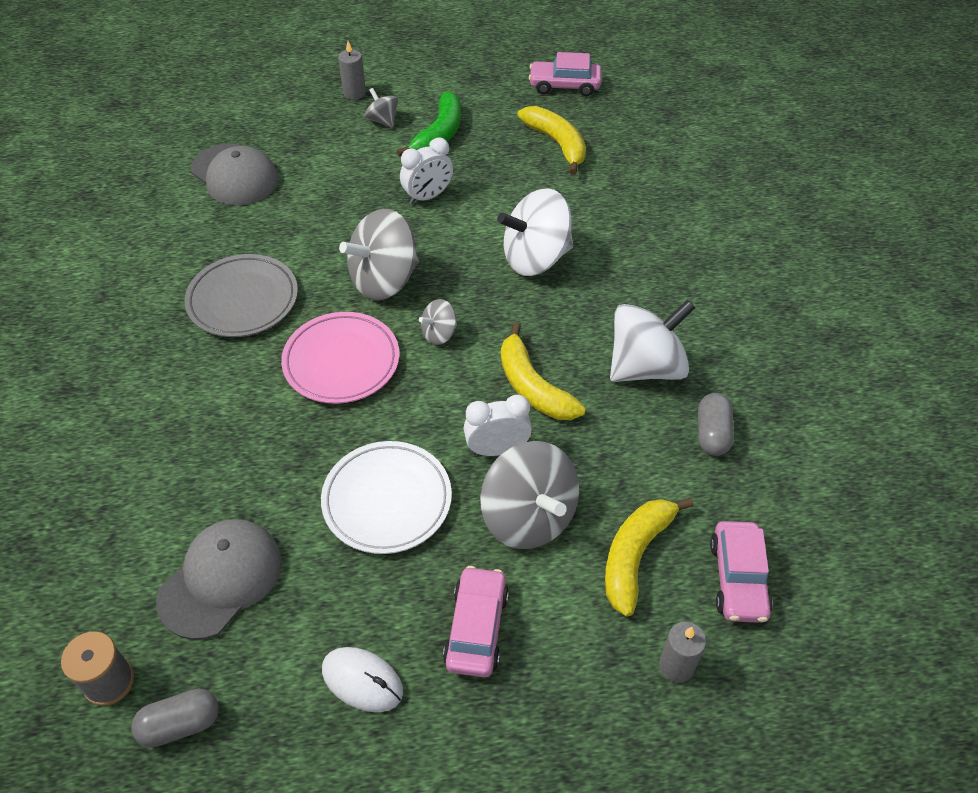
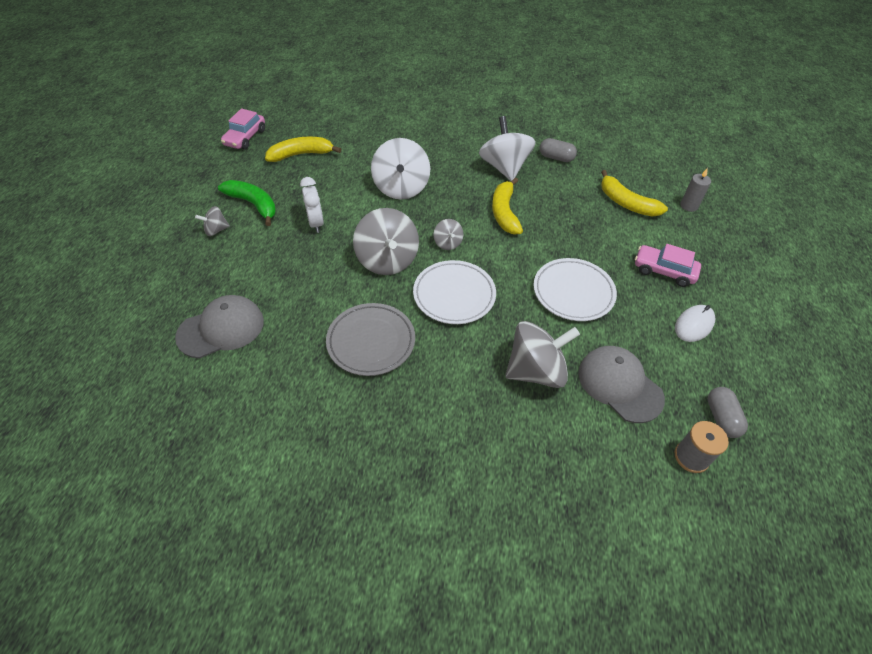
camera: 75 degrees left, 0 degrees up
pink plate [281,312,399,404] -> white plate [413,260,496,324]
grey candle [338,41,366,100] -> none
white clock [463,395,532,456] -> none
grey spinning top [480,441,579,549] -> grey spinning top moved to [505,321,580,388]
yellow banana [501,323,586,420] -> yellow banana turned 105 degrees clockwise [492,177,523,234]
pink car [710,521,773,623] -> none

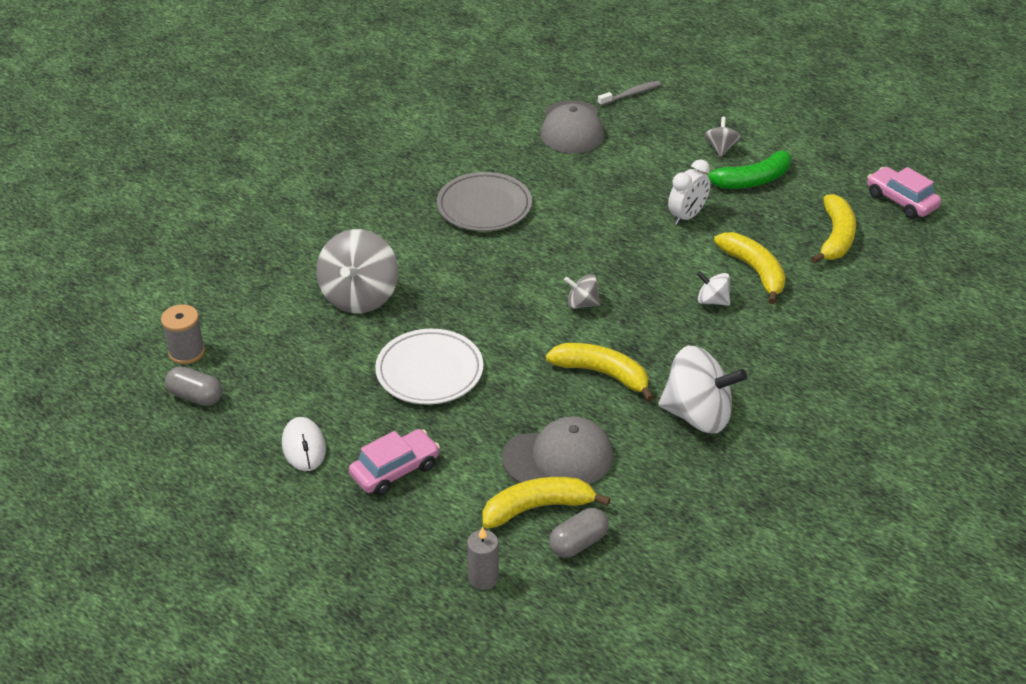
camera: 120 degrees right, 10 degrees down
white clock [300,177,324,233] -> white clock turned 60 degrees counterclockwise [668,159,711,225]
grey spinning top [353,208,419,275] -> none
white spinning top [371,138,430,200] -> white spinning top [697,271,730,306], size x0.49
white plate [413,260,496,324] -> none
grey capsule [540,138,577,162] -> grey capsule moved to [549,508,609,558]
grey cap [578,346,665,423] -> grey cap moved to [502,416,613,484]
none -> grey toothbrush [598,81,661,106]
none -> yellow banana [714,232,786,304]

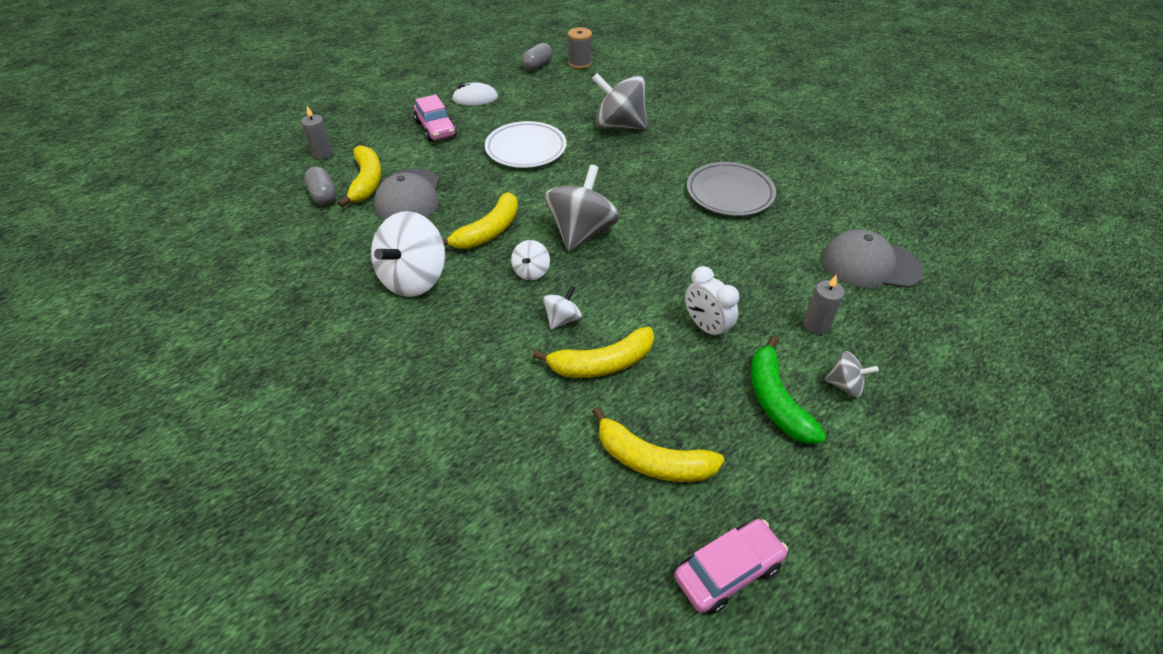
camera: 100 degrees right, 5 degrees up
grey spinning top [564,274,600,309] -> grey spinning top [544,165,620,251], size x2.05
grey toothbrush [598,81,661,106] -> none
none -> white spinning top [511,240,550,280]
none -> grey candle [803,275,845,334]

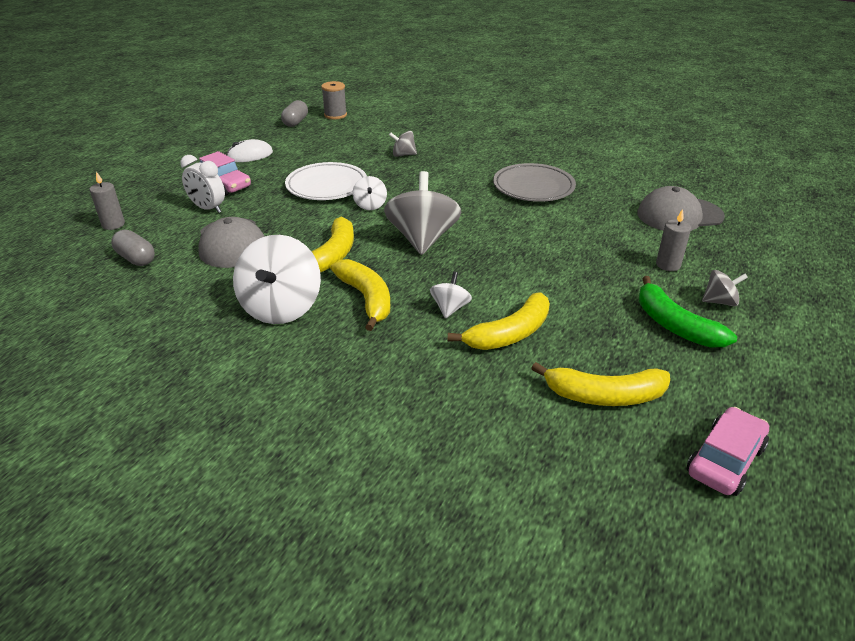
camera: 20 degrees left, 10 degrees down
yellow banana [338,145,382,208] -> yellow banana moved to [330,259,390,331]
white spinning top [511,240,550,280] -> white spinning top moved to [353,176,387,210]
grey spinning top [592,73,647,130] -> grey spinning top [389,131,417,157], size x0.49
white clock [685,266,739,340] -> white clock moved to [180,155,225,213]

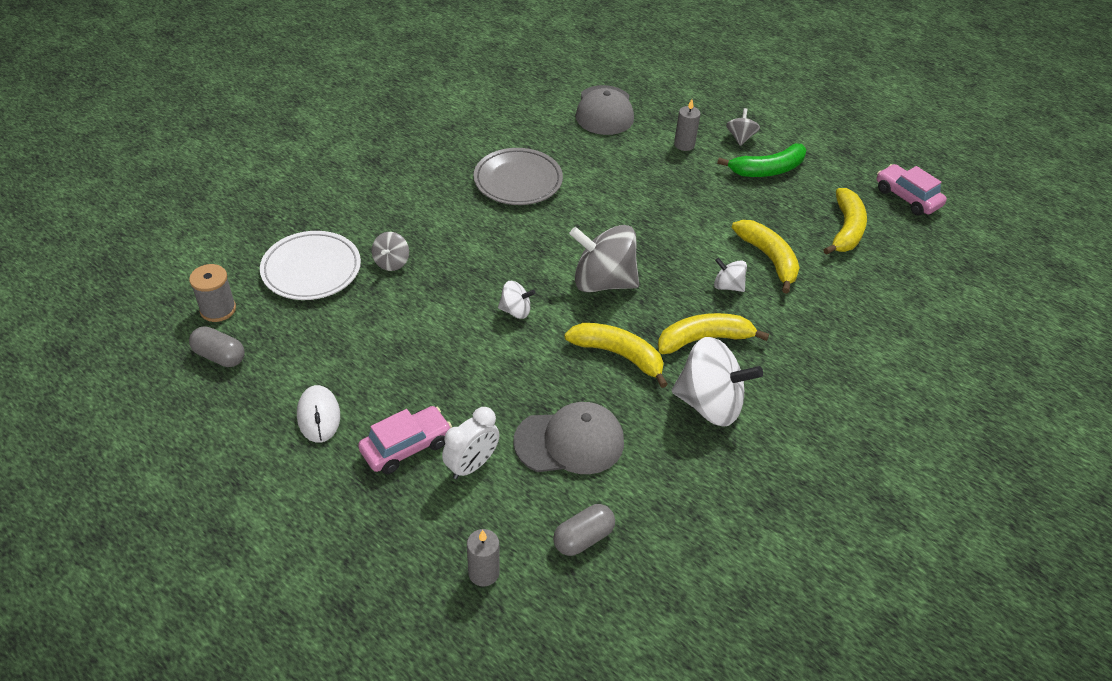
camera: 80 degrees left, 10 degrees up
white plate [285,162,367,200] -> white plate moved to [260,231,361,300]

